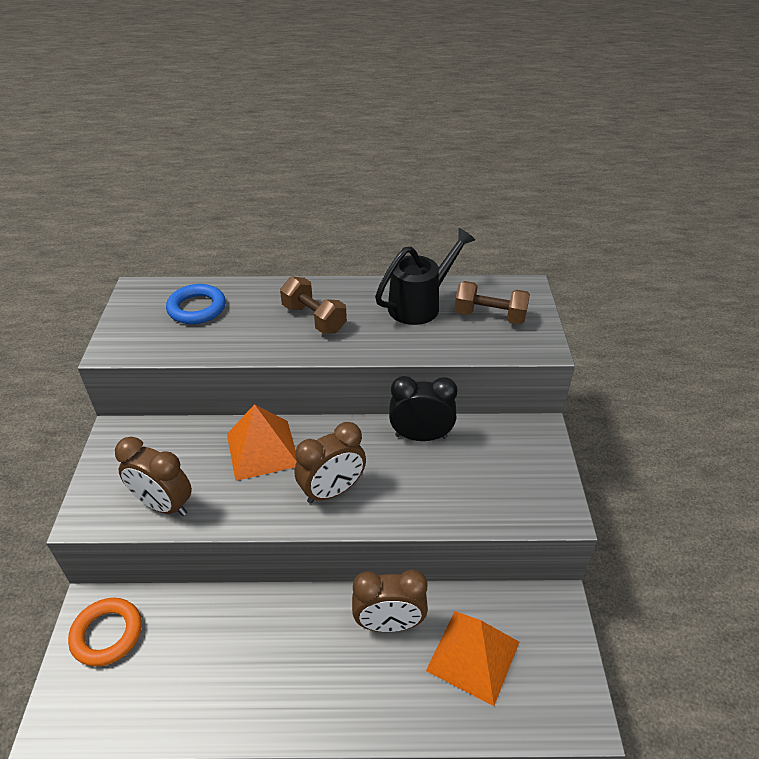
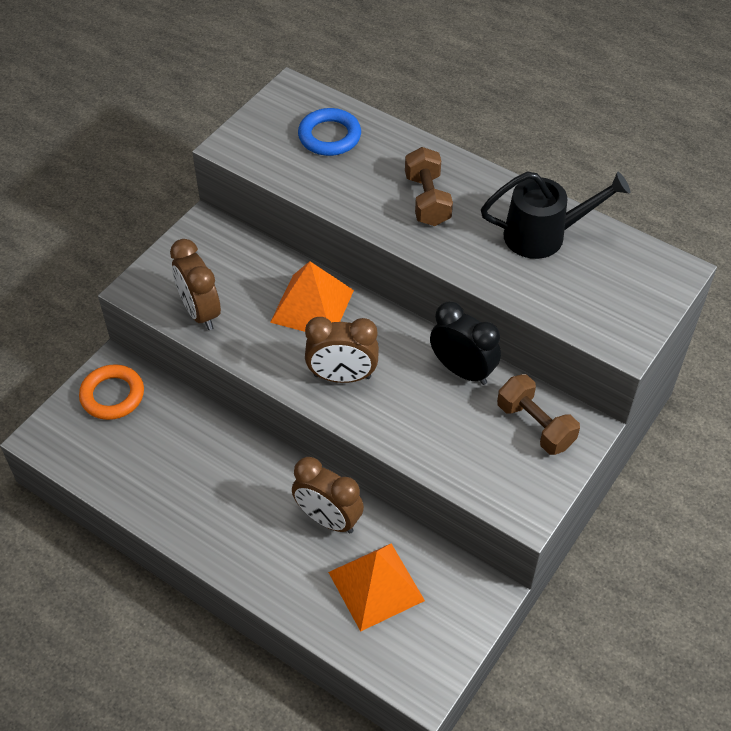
camera: 35 degrees right, 10 degrees up
brown dumbbell [454,281,530,324] -> brown dumbbell moved to [497,374,580,455]

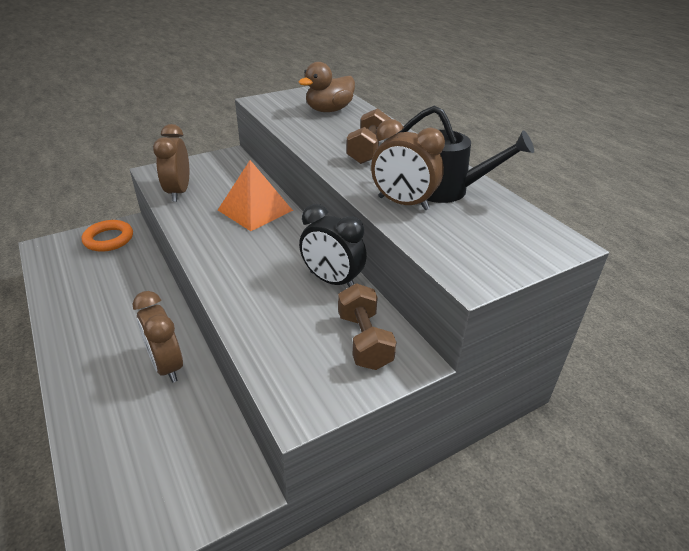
camera: 25 degrees right, 15 degrees down
blue ring [298,108,361,156] -> brown duck [299,62,355,112]
brown clock [305,317,379,383] -> brown clock moved to [371,119,445,210]
orange pyramid [328,543,425,632] -> none
black clock [430,301,501,385] -> black clock turned 150 degrees clockwise [299,204,367,287]

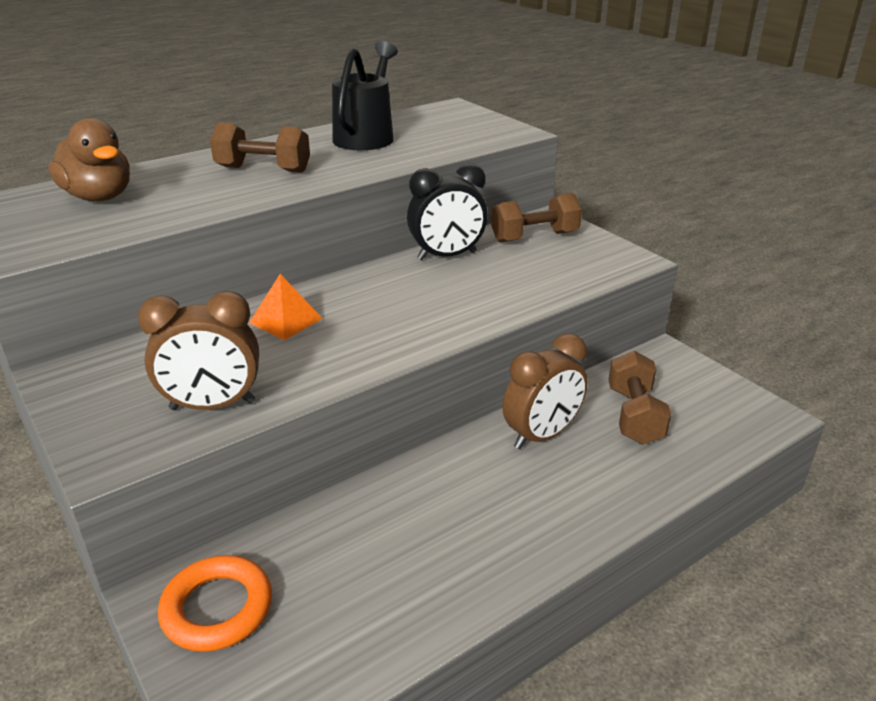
camera: 95 degrees left, 5 degrees down
orange pyramid [218,160,293,231] -> orange pyramid [249,274,323,340], size x0.61
black clock [299,204,367,287] -> black clock turned 45 degrees clockwise [407,163,488,260]
brown clock [371,119,445,210] -> none
none -> brown dumbbell [608,351,671,445]

